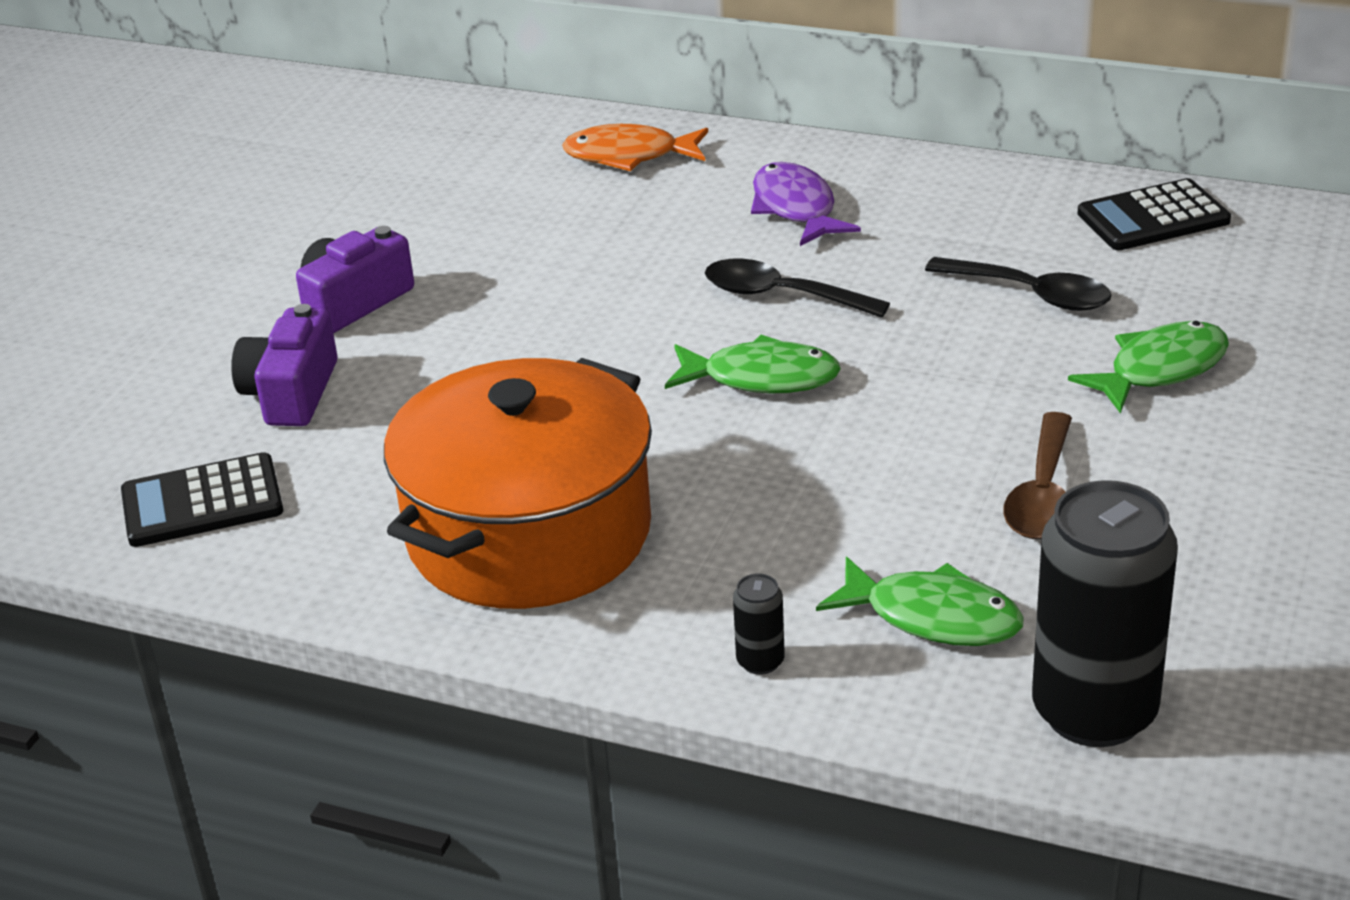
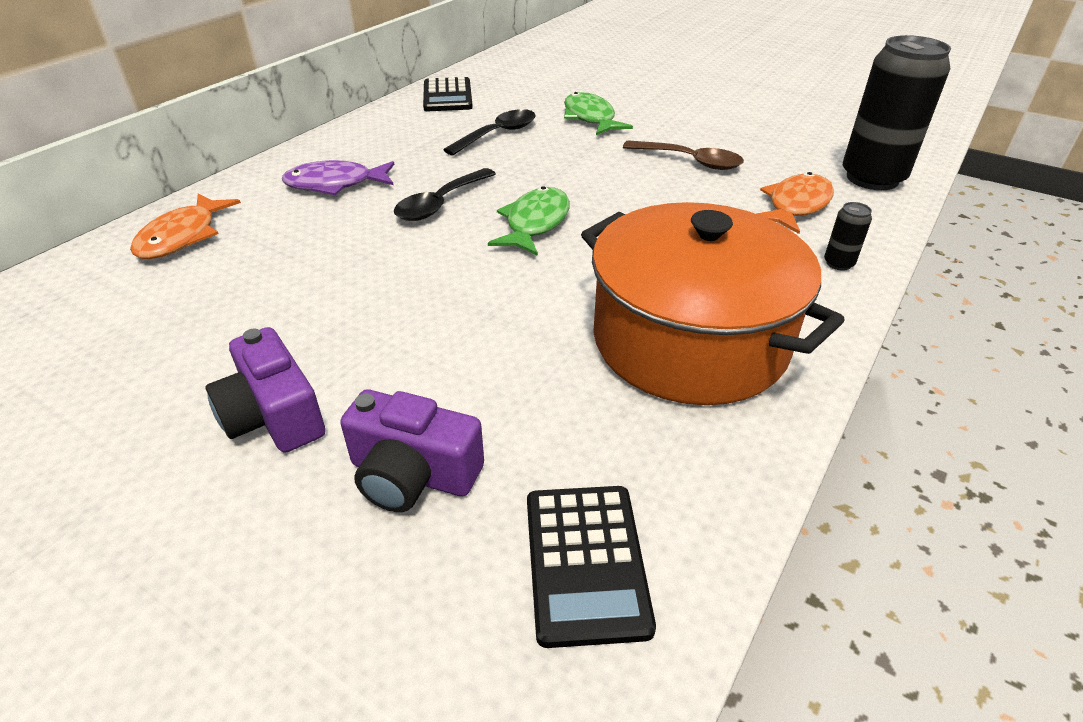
camera: 80 degrees left, 5 degrees up
green fish [816,556,1024,646] -> orange fish [756,172,834,234]

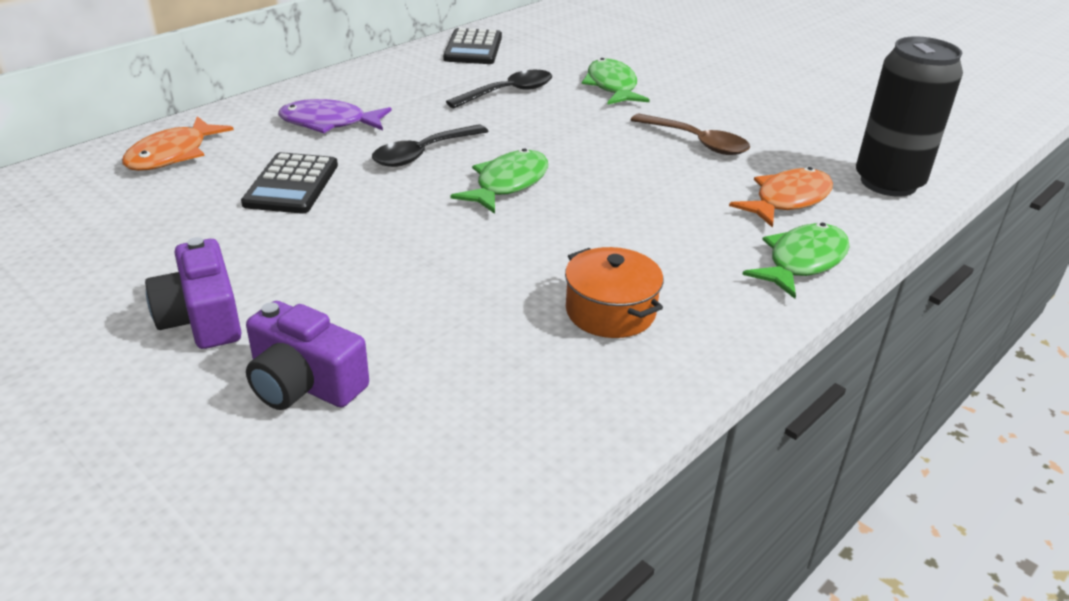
camera: 10 degrees right, 5 degrees down
black calculator [527,486,656,648] -> black calculator moved to [241,152,338,214]
orange pot [581,202,845,405] -> orange pot [565,247,663,338], size x0.47
black can [824,202,872,271] -> green fish [742,223,850,299]

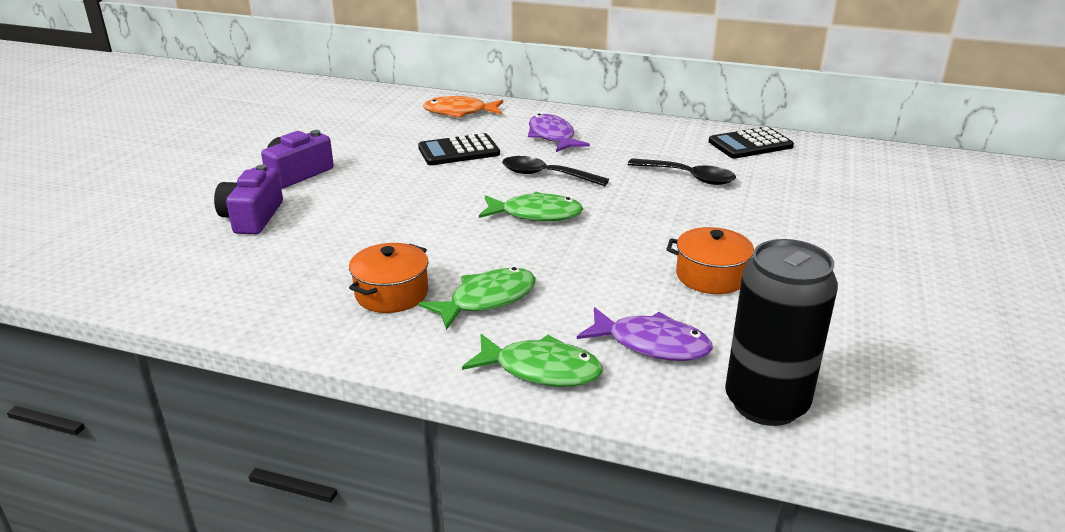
camera: 65 degrees right, 5 degrees down
green fish [582,58,650,105] -> green fish moved to [418,267,536,330]
brown spoon [631,114,750,155] -> orange pot [666,227,754,294]
orange fish [729,167,833,228] -> purple fish [577,307,713,361]

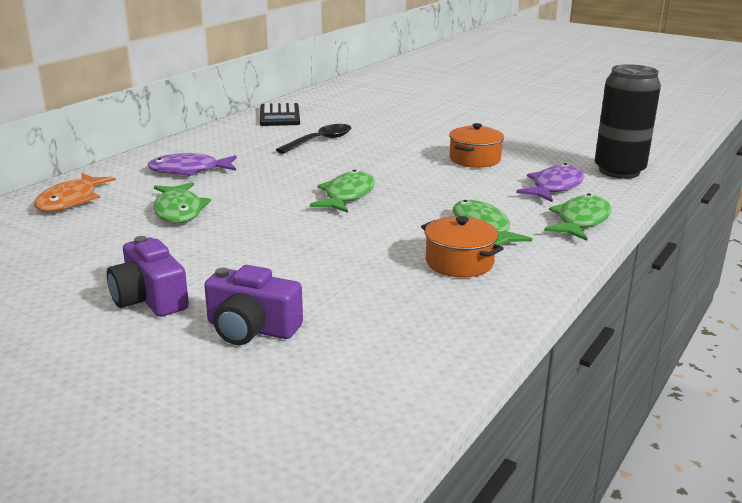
camera: 75 degrees left, 5 degrees down
black calculator [418,133,500,165] -> green fish [153,182,211,223]
black spoon [502,156,609,186] -> none

